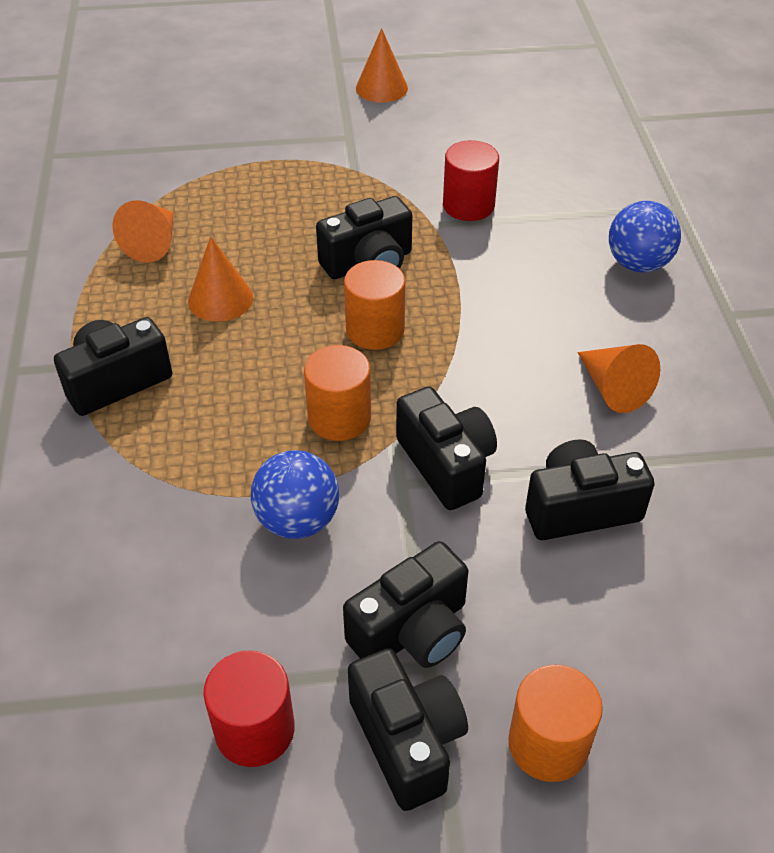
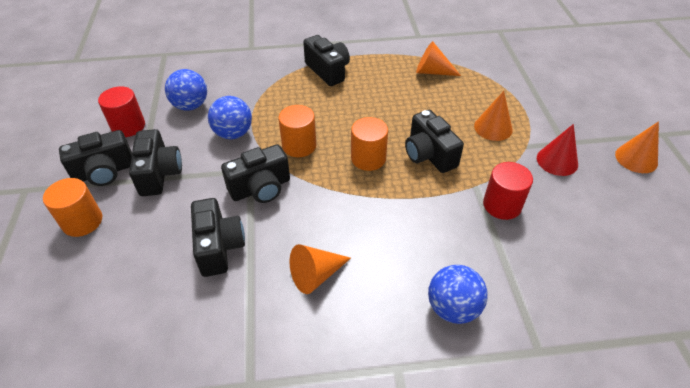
camera: 90 degrees right, 0 degrees up
orange cone [188,236,253,322] -> orange cone moved to [474,91,513,141]
black camera [343,541,468,668] -> black camera turned 150 degrees counterclockwise [129,129,182,196]
none -> blue ball [165,69,207,111]
none -> red cone [537,124,578,176]

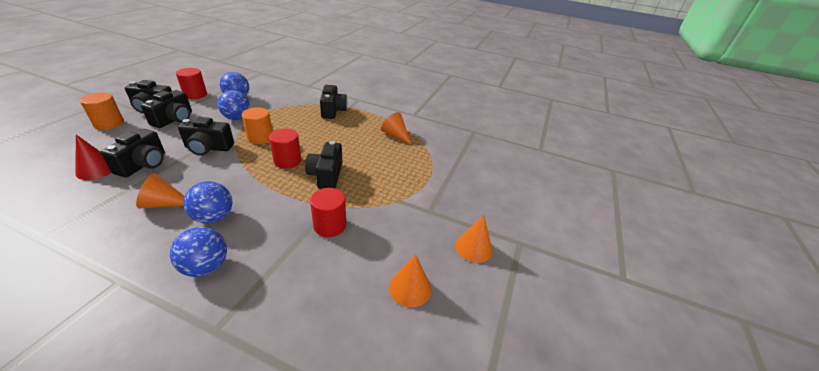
camera: 25 degrees right, 10 degrees down
orange cylinder [351,117,388,171] -> red cylinder [269,129,301,169]
orange cone [474,91,513,141] -> orange cone moved to [389,254,431,307]
red cone [537,124,578,176] -> red cone moved to [75,135,111,180]
none -> blue ball [183,181,232,224]

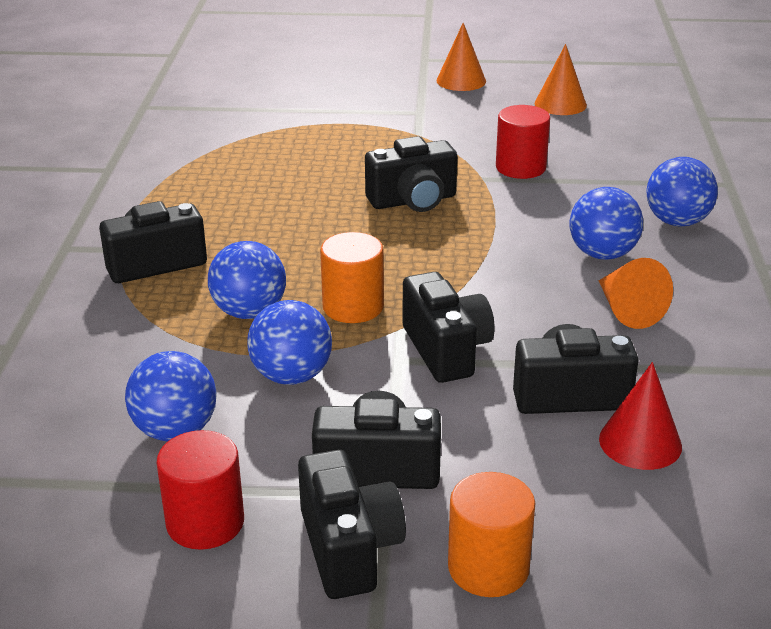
camera: 105 degrees left, 5 degrees down
red cylinder [269,129,301,169] -> none
orange cone [381,112,411,144] -> none
none -> blue ball [208,241,286,319]

